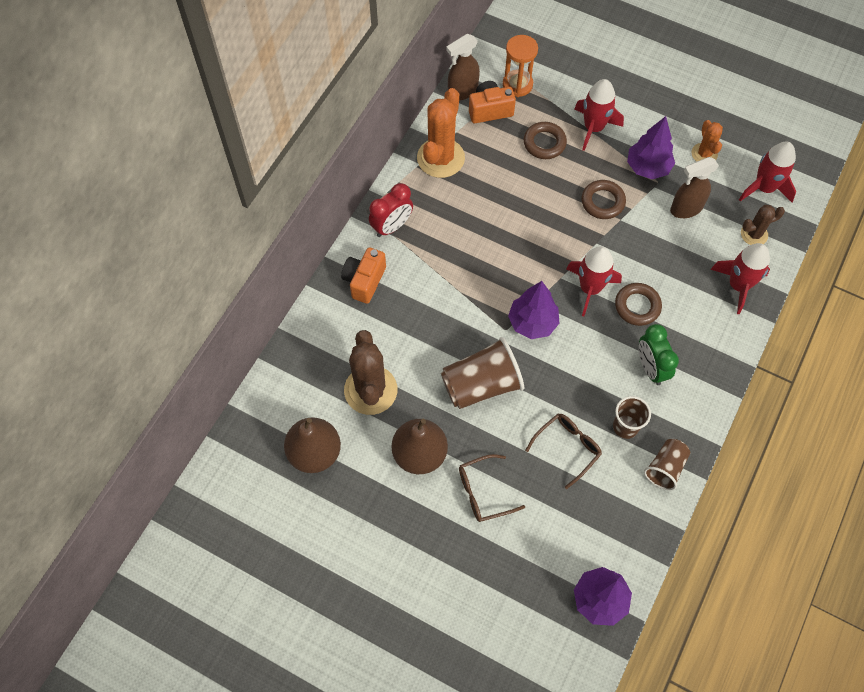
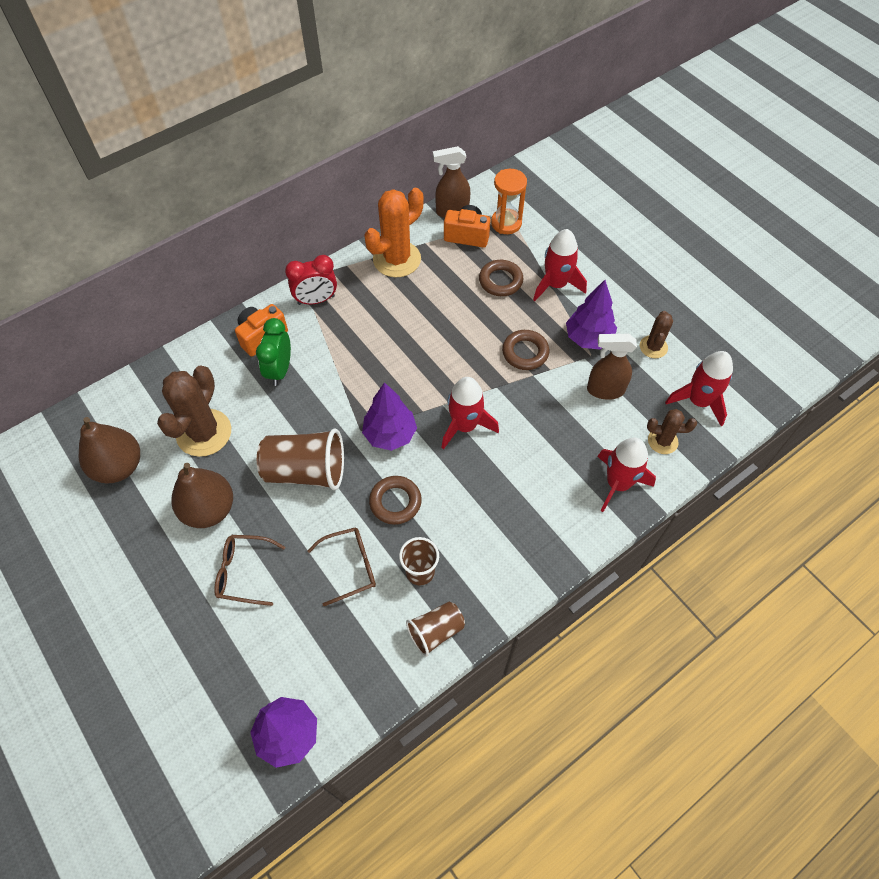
camera: 25 degrees right, 5 degrees down
brown ring [615,283,662,326] -> brown ring moved to [369,476,422,525]
green clock [639,324,679,385] -> green clock moved to [256,318,291,386]
orange cactus [691,120,723,162] -> brown cactus [640,311,673,358]

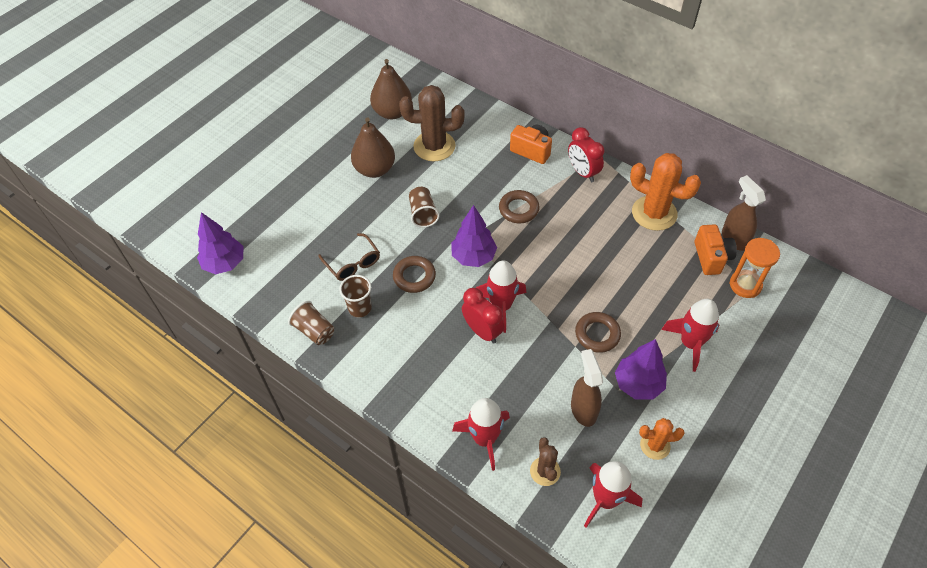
camera: 75 degrees right, 5 degrees down
brown glasses [214,535,285,606] -> none
green clock [256,318,291,386] -> none
brown cup [257,428,344,490] -> brown cup [409,187,440,228], size x0.60
brown ring [479,260,523,296] -> brown ring moved to [499,190,539,223]
brown cactus [640,311,673,358] -> orange cactus [639,418,685,460]
none -> red clock [462,288,504,344]

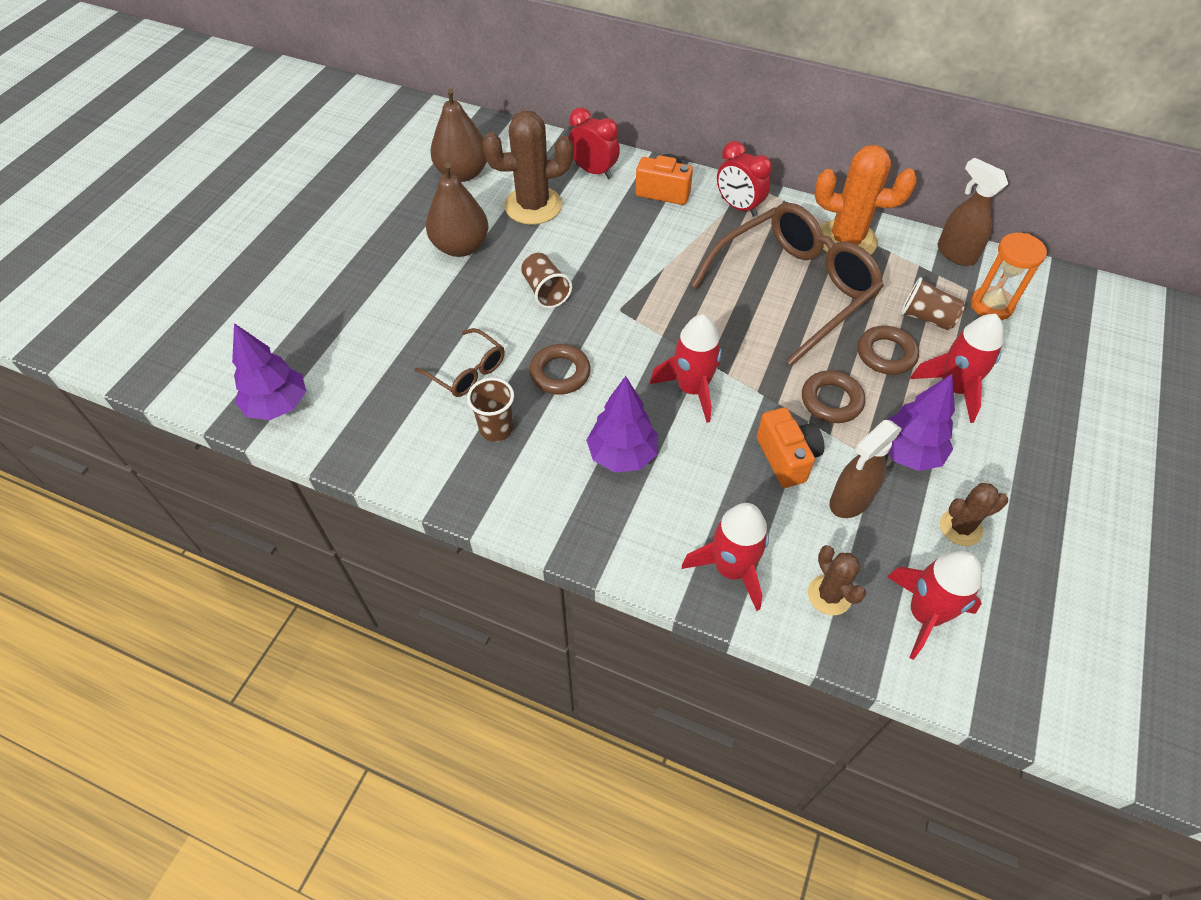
camera: 15 degrees left, 0 degrees up
brown cup [288,301,334,345] -> brown cup moved to [900,277,965,330]
purple tree [451,205,497,267] -> purple tree moved to [586,376,658,472]
red clock [462,288,504,344] -> red clock moved to [568,107,620,179]
brown ring [499,190,539,223] -> brown ring moved to [858,326,919,375]
brown spray bottle [571,349,603,427] -> brown spray bottle turned 105 degrees counterclockwise [829,420,902,518]
orange cactus [639,418,685,460] -> brown cactus [940,483,1008,546]
orange camera [695,224,737,275] -> orange camera moved to [757,408,824,488]
none -> brown glasses [691,203,884,366]

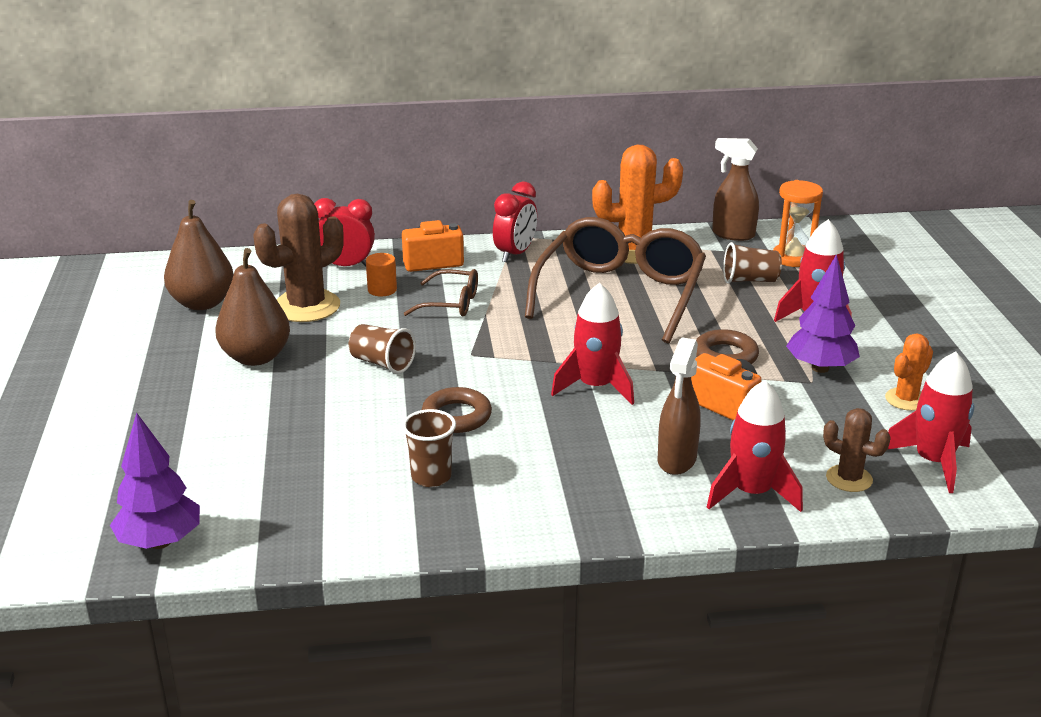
camera: 30 degrees left, 25 degrees down
brown glasses [415,328,505,397] -> brown glasses moved to [404,269,478,316]
purple tree [586,376,658,472] -> none
red clock [717,141,772,217] -> red clock turned 75 degrees counterclockwise [493,181,537,262]
brown spray bottle [829,420,902,518] -> brown spray bottle moved to [658,337,701,475]
brown ring [858,326,919,375] -> none
brown cactus [940,483,1008,546] -> orange cactus [885,333,933,411]
none -> orange cylinder [366,253,397,297]

